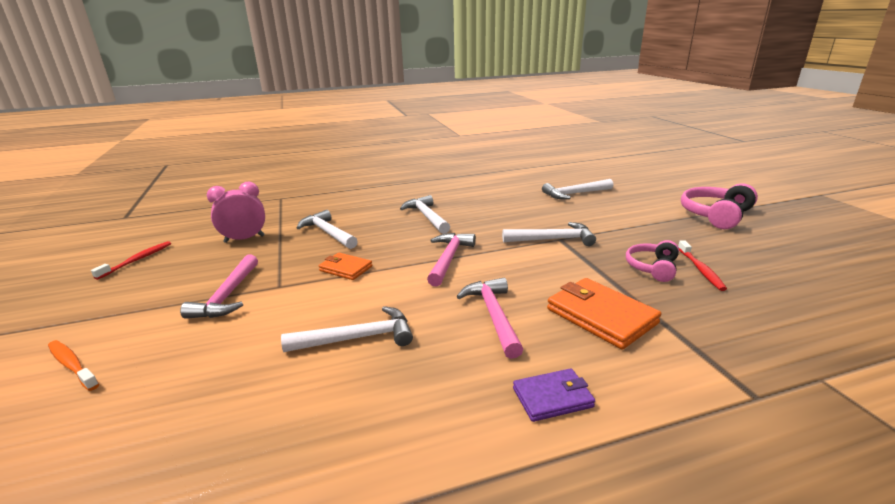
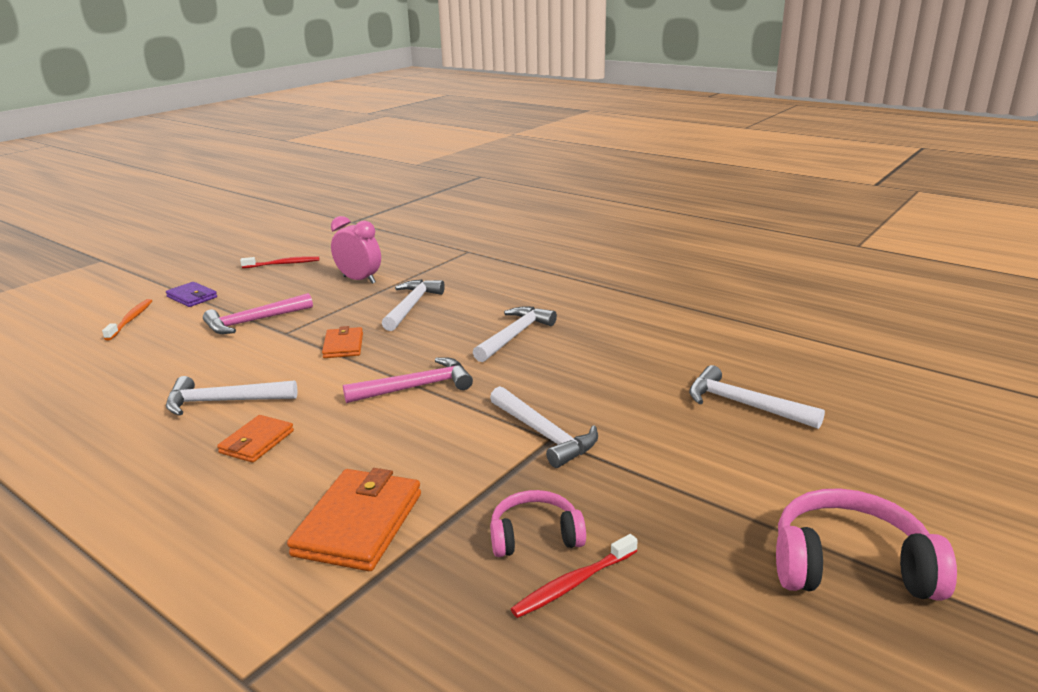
camera: 55 degrees right, 0 degrees up
white hammer [281,306,413,352] -> white hammer turned 135 degrees clockwise [166,376,298,416]
pink hammer [456,278,523,359] -> none
purple wallet [513,368,595,422] -> purple wallet moved to [166,282,217,307]
none -> orange wallet [217,415,294,463]

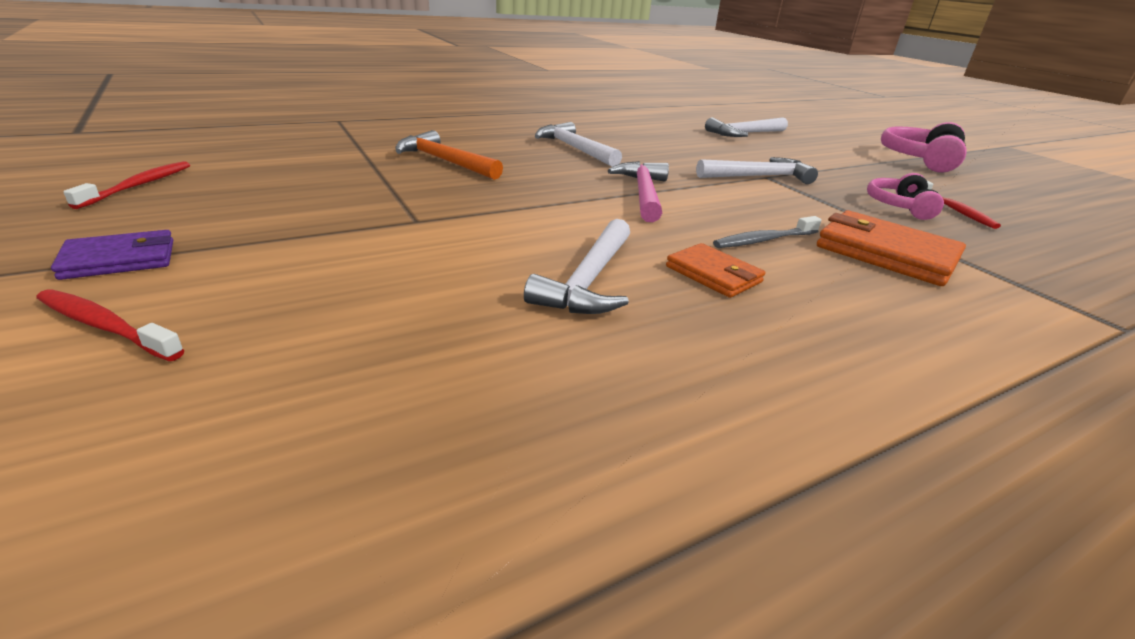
camera: 70 degrees left, 5 degrees up
orange toothbrush [102,299,152,340] -> red toothbrush [36,289,184,361]
pink hammer [203,293,313,334] -> none
orange wallet [322,326,363,358] -> none
pink clock [331,216,381,284] -> none
white hammer [382,279,445,331] -> orange hammer [395,130,503,180]
none -> grey toothbrush [713,216,822,248]

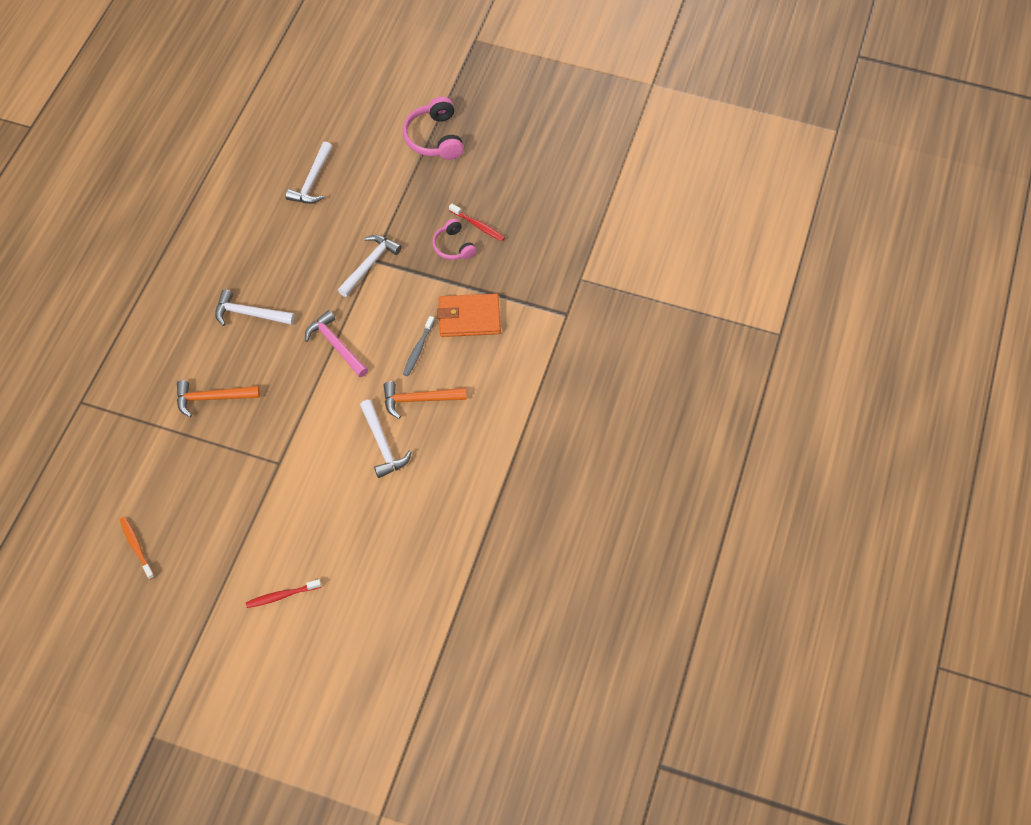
camera: 40 degrees left, 30 degrees up
purple wallet [51,230,173,280] -> none
red toothbrush [63,161,190,209] -> orange toothbrush [120,517,155,580]
orange wallet [666,243,765,298] -> orange hammer [384,382,467,419]

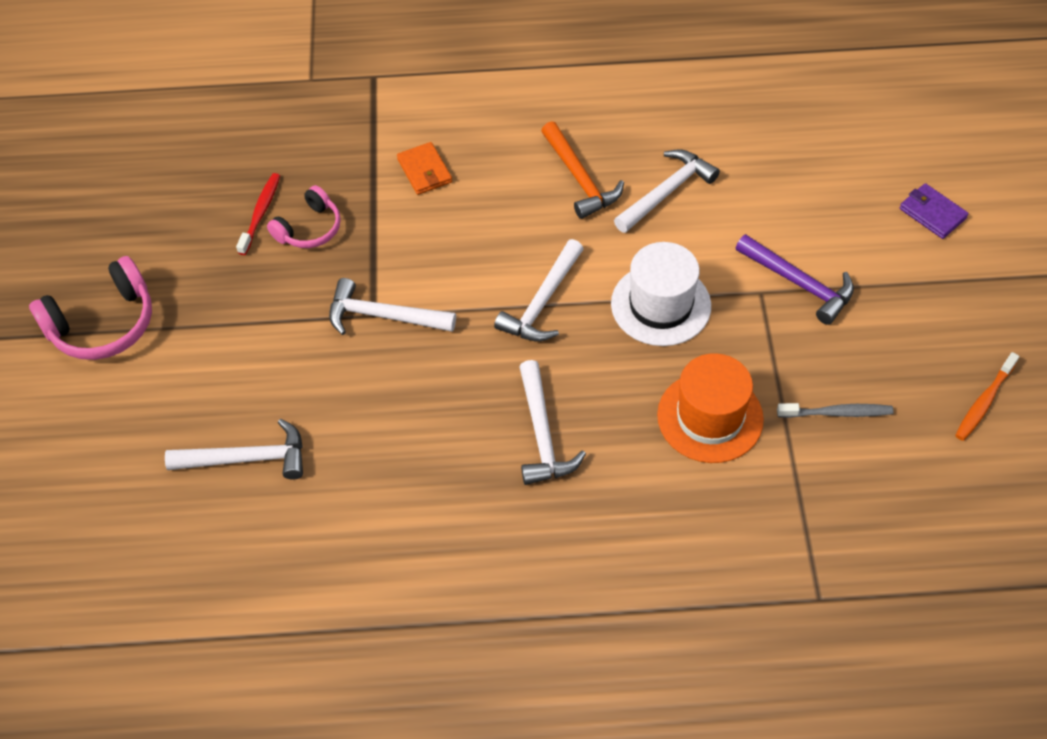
camera: 110 degrees left, 5 degrees down
orange hammer [177,380,260,417] -> orange hat [657,353,764,463]
red toothbrush [246,579,321,608] -> purple wallet [900,183,969,239]
pink hammer [305,310,368,377] -> white hammer [494,239,584,342]
grey toothbrush [403,316,435,376] -> grey toothbrush moved to [777,403,894,418]
orange wallet [437,293,501,337] -> orange wallet [397,142,452,195], size x0.60
none -> white hat [611,242,711,346]
none -> purple hammer [736,234,854,325]

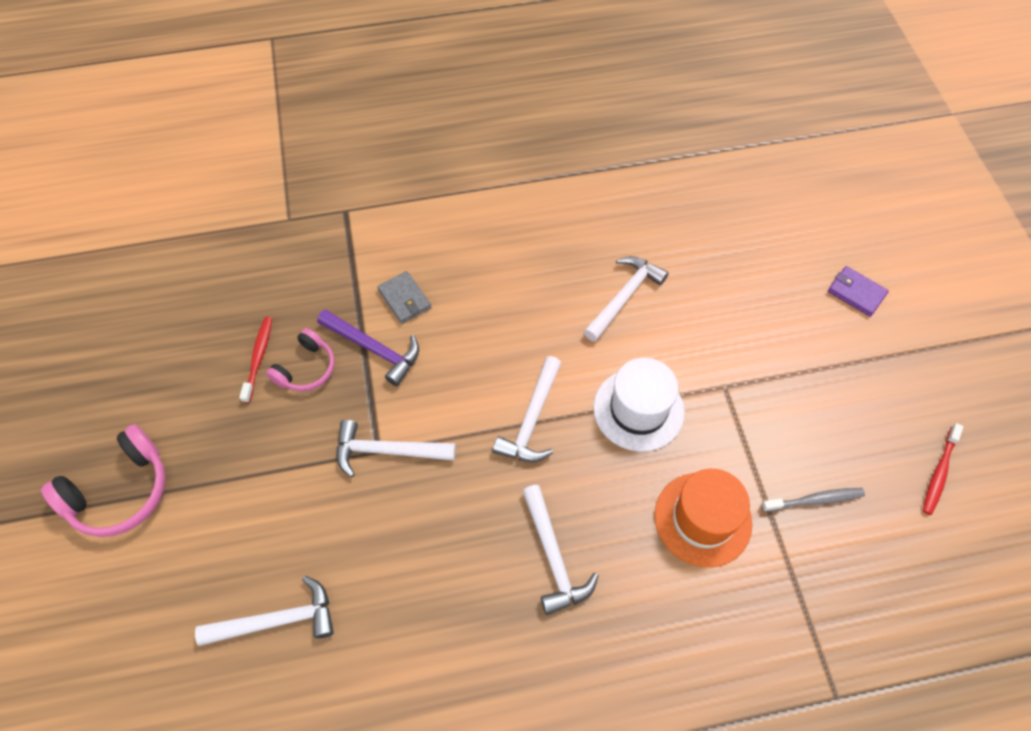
camera: 10 degrees left, 5 degrees up
orange wallet [397,142,452,195] -> grey wallet [377,271,431,324]
orange hammer [541,121,624,219] -> none
purple hammer [736,234,854,325] -> purple hammer moved to [317,309,419,386]
orange toothbrush [955,352,1019,441] -> red toothbrush [923,423,963,515]

